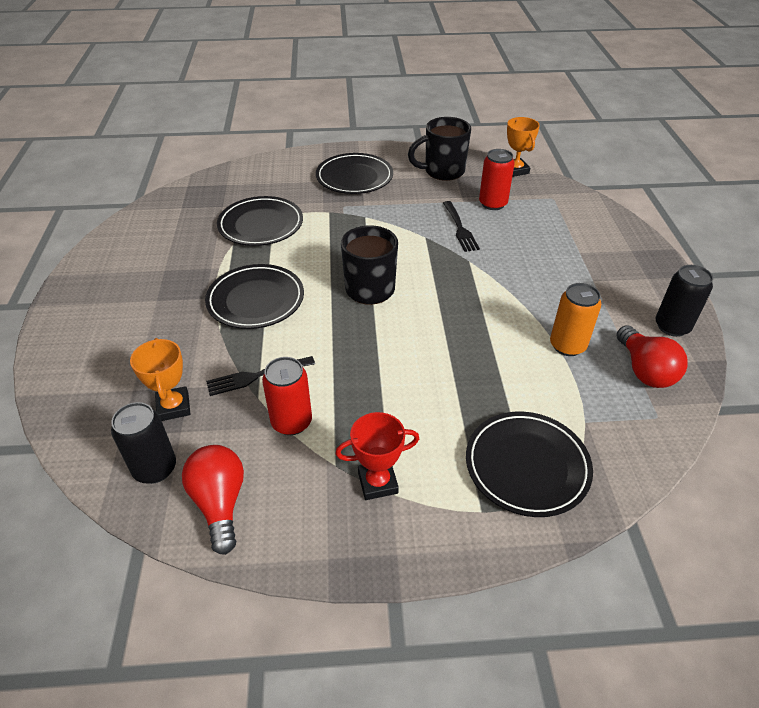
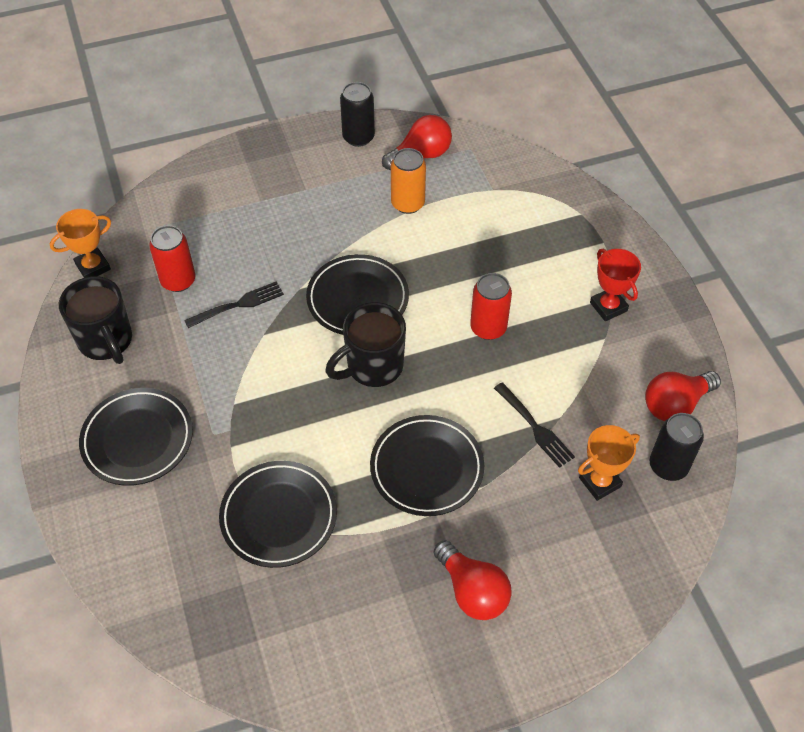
camera: 105 degrees left, 10 degrees up
red can [262,357,312,435] -> red can moved to [470,273,512,340]
black plate [466,411,593,517] -> black plate moved to [306,254,409,335]
none -> red light bulb [434,540,512,620]

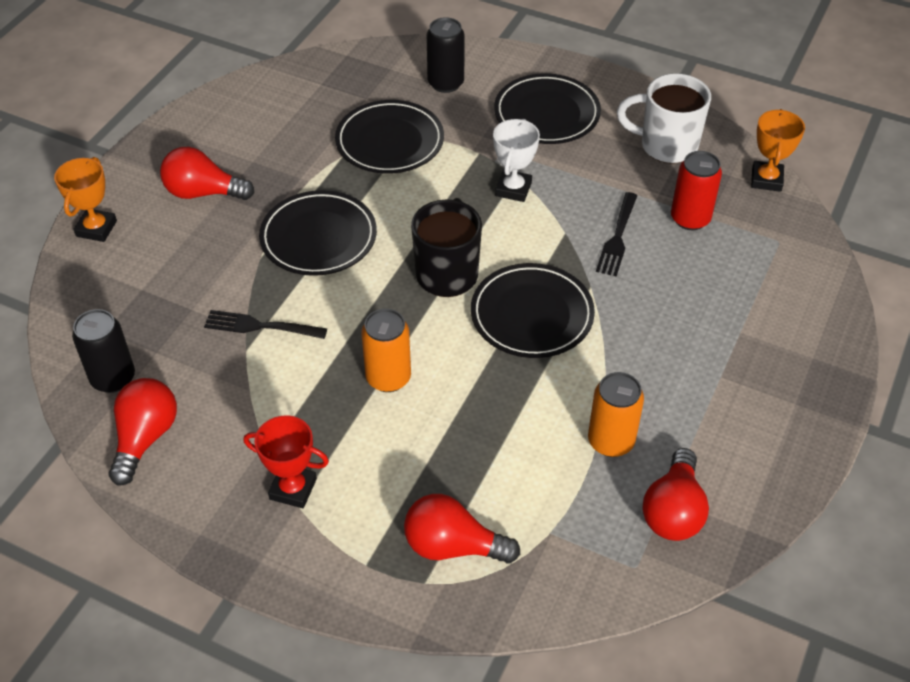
camera: 135 degrees right, 5 degrees down
black mug [59,276,132,364] -> white mug [617,73,711,164]
black can [340,82,375,147] -> black can moved to [427,17,465,93]
red can [470,273,512,340] -> orange can [361,309,411,392]
orange trophy [578,425,640,501] -> orange trophy moved to [54,157,117,242]
none -> red light bulb [404,494,520,564]
none -> white trophy [493,119,540,202]

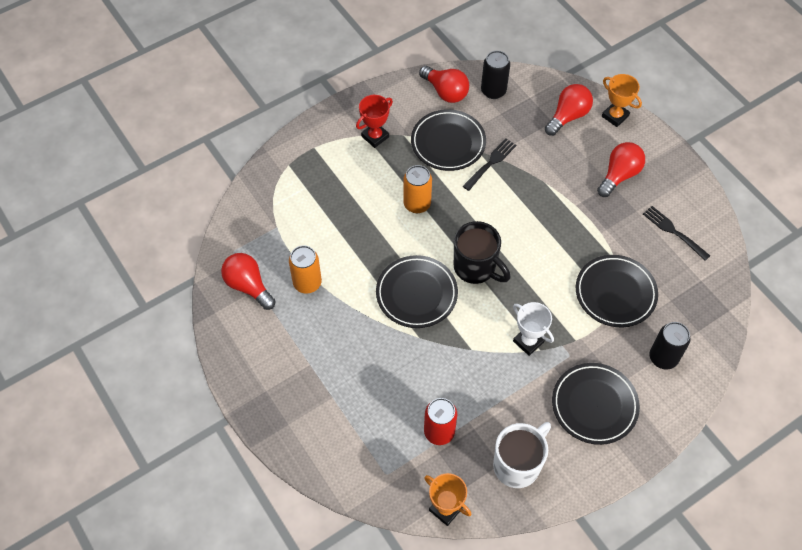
camera: 120 degrees right, 10 degrees up
black plate [259,190,377,276] -> black plate moved to [411,109,486,171]
red light bulb [404,494,520,564] -> red light bulb moved to [545,84,593,136]
black fork [596,192,638,277] -> black fork moved to [643,206,710,261]

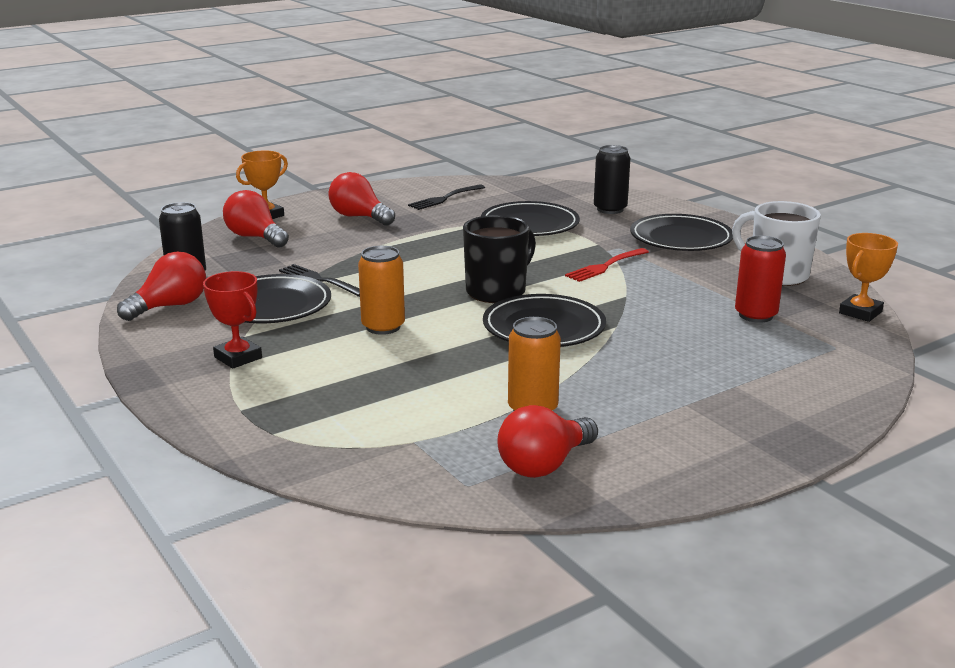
camera: 90 degrees left, 35 degrees down
white trophy [513,302,554,356] -> red fork [565,248,649,282]

